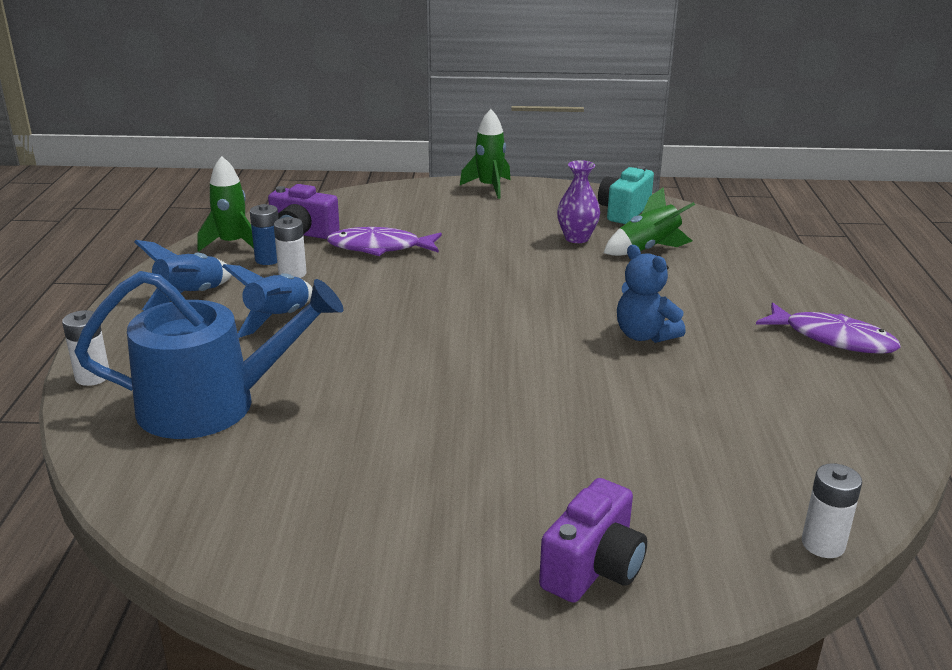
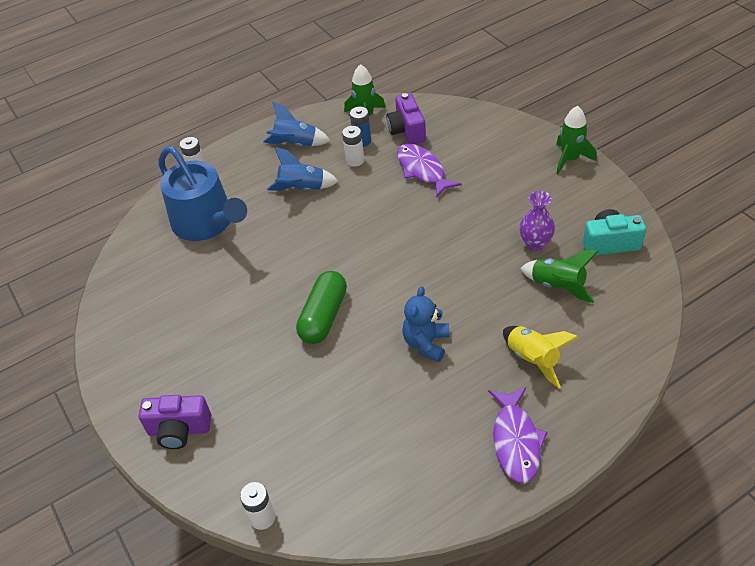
camera: 60 degrees right, 20 degrees up
none -> green capsule [296,271,347,344]
none -> yellow rocket [503,326,578,388]

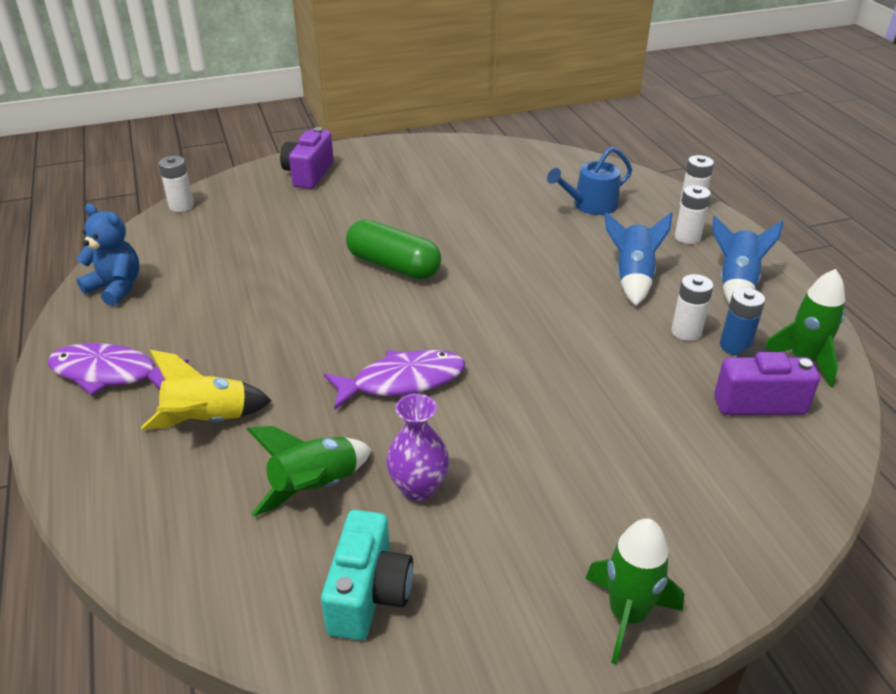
camera: 100 degrees right, 10 degrees down
blue watering can [158,146,247,241] -> blue watering can [547,147,632,215], size x0.56
purple fish [397,143,462,198] -> purple fish moved to [324,350,465,409]
blue teddy bear [402,286,449,362] -> blue teddy bear moved to [76,204,139,306]
none -> white battery [675,185,711,244]

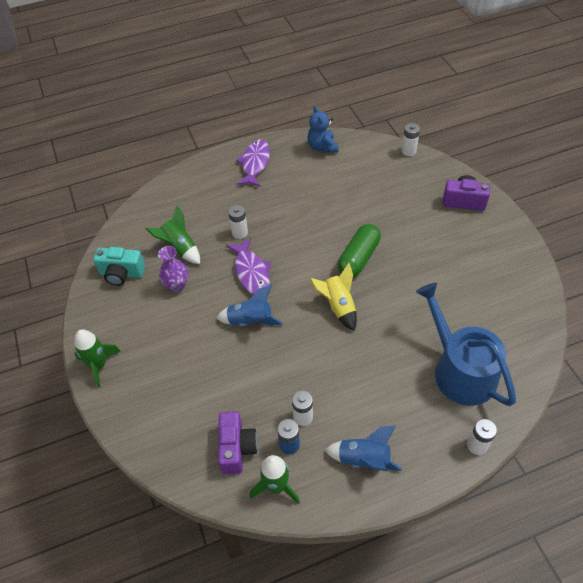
camera: 90 degrees right, 15 degrees up
blue teddy bear [76,204,139,306] -> blue teddy bear turned 135 degrees clockwise [307,106,338,153]
yellow rocket [141,350,272,430] -> yellow rocket moved to [310,263,357,331]
blue watering can [547,147,632,215] -> blue watering can [416,283,516,406], size x1.78
blue rocket [605,212,673,306] -> blue rocket moved to [216,284,283,326]
white battery [675,185,711,244] -> white battery moved to [228,205,248,239]

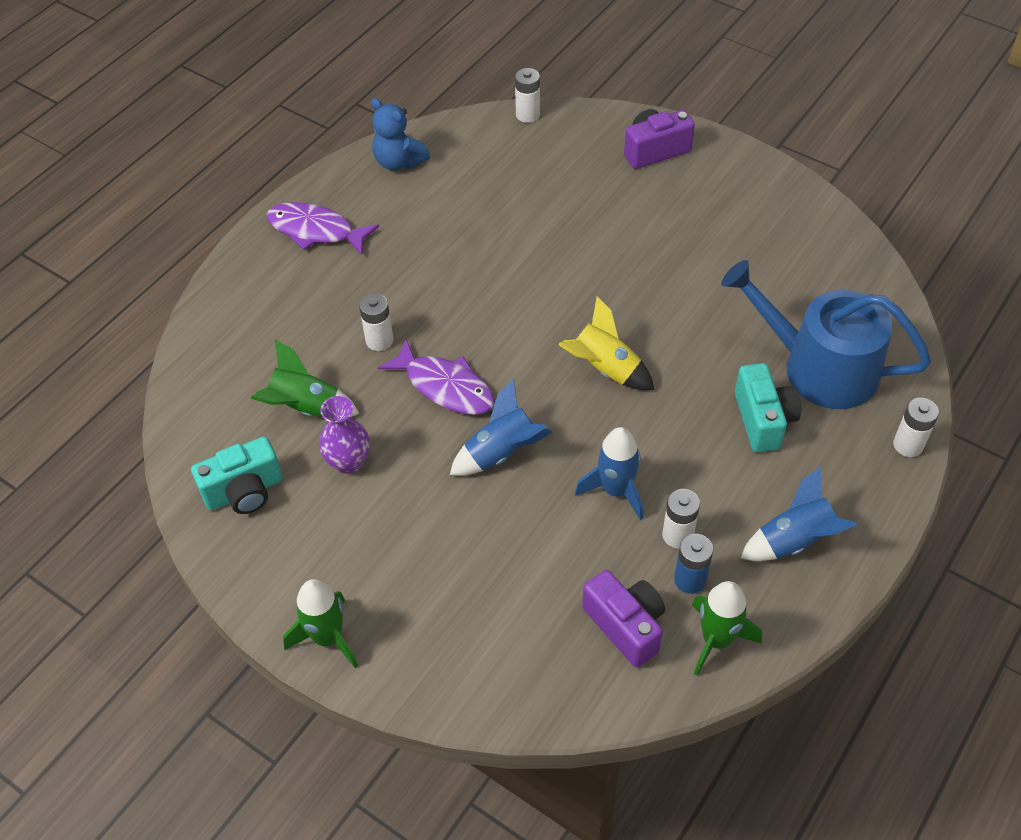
camera: 35 degrees left, 0 degrees up
purple fish [236,139,270,187] -> purple fish turned 45 degrees counterclockwise [266,202,379,255]
green capsule [338,224,381,277] -> none
none -> blue rocket [575,427,643,520]
none -> turquoise camera [735,363,801,452]

